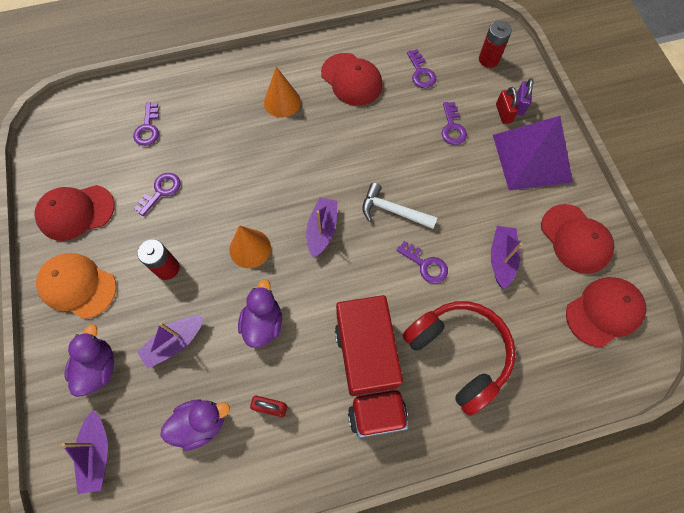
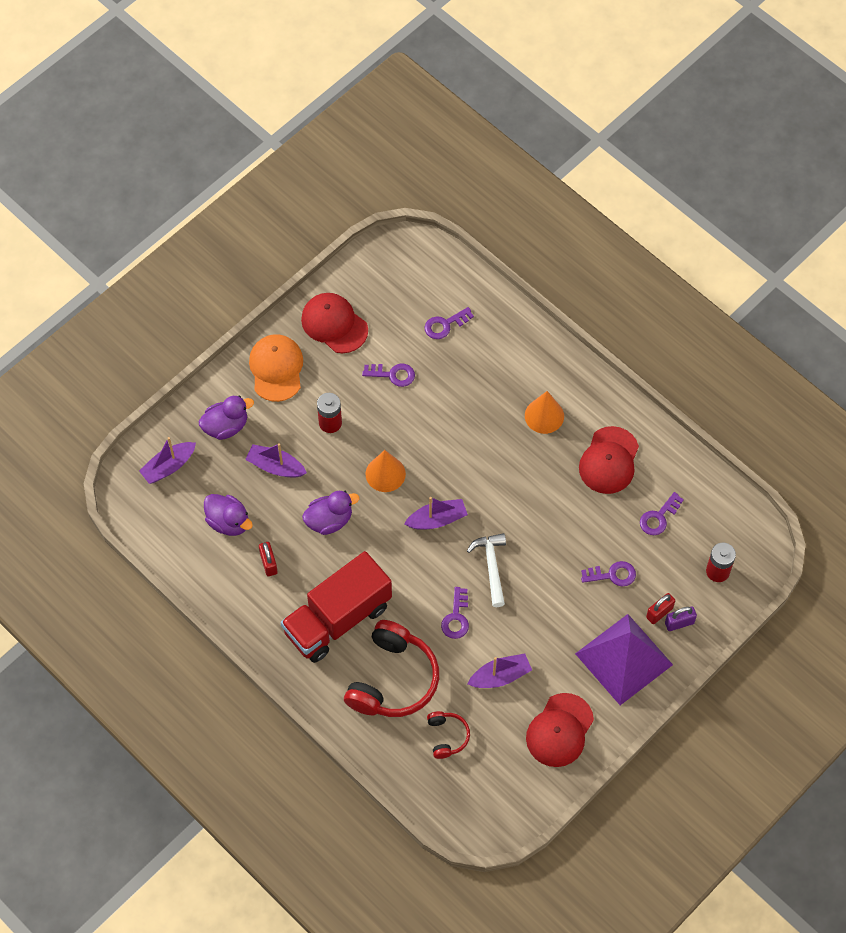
camera: 60 degrees right, 5 degrees down
purple key [441,102,467,145] -> purple key turned 150 degrees counterclockwise [581,561,636,587]
red cap [566,277,647,347] -> none
none -> red headphones [427,711,470,759]

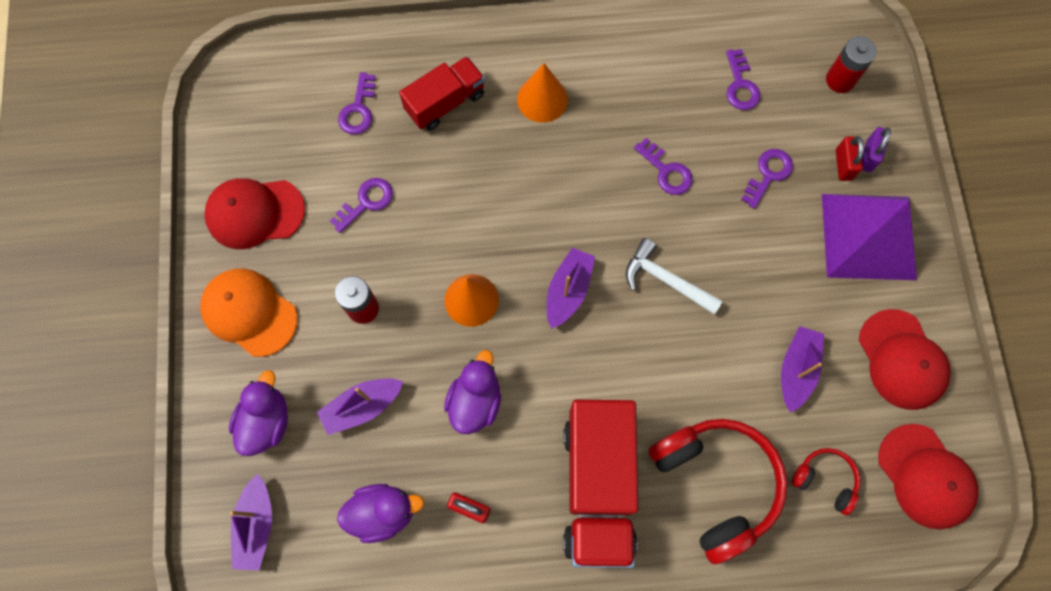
camera: 50 degrees left, 10 degrees up
purple key [441,587,469,639] -> purple key moved to [634,138,693,195]
red cap [579,426,639,494] -> red cap moved to [878,424,978,530]
none -> red truck [399,56,485,131]

